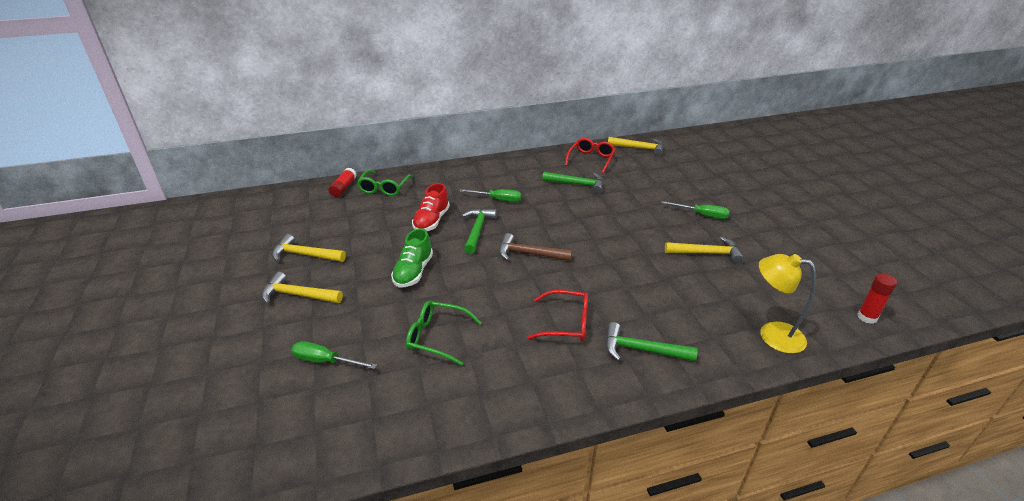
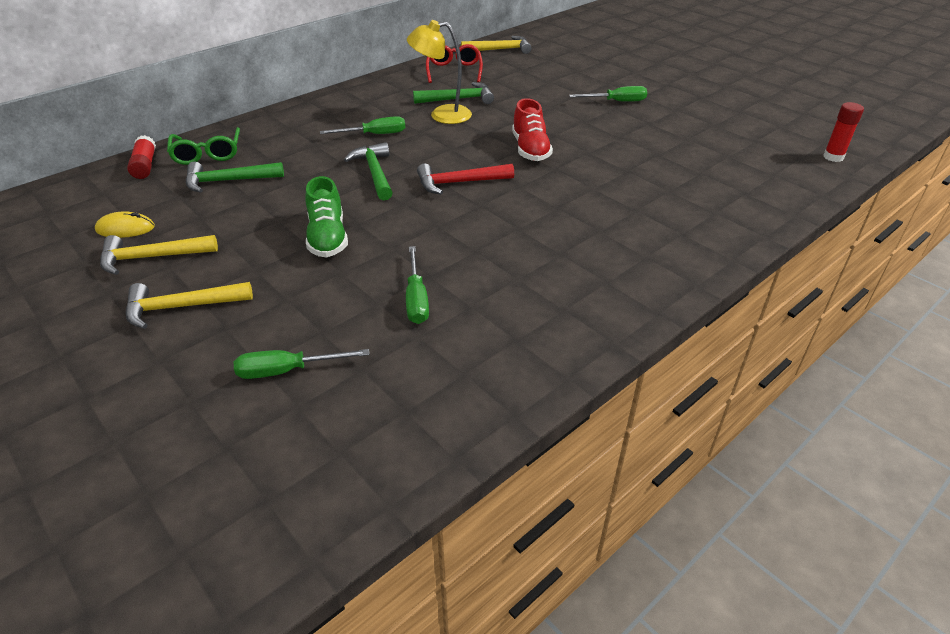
camera: 25 degrees left, 5 degrees up
green glasses [406,301,482,366] -> green screwdriver [406,246,429,324]
red shoe [412,183,450,231] -> red shoe moved to [512,98,553,161]
brown hammer [499,233,572,261] -> red hammer [417,163,514,194]
red glasses [527,290,588,341] -> none
green hammer [605,322,698,362] -> green hammer moved to [186,162,284,193]
yellow hammer [665,237,744,264] -> none
yellow lamp [759,254,816,354] -> yellow lamp moved to [407,20,472,124]
none -> yellow mouse [95,211,155,238]

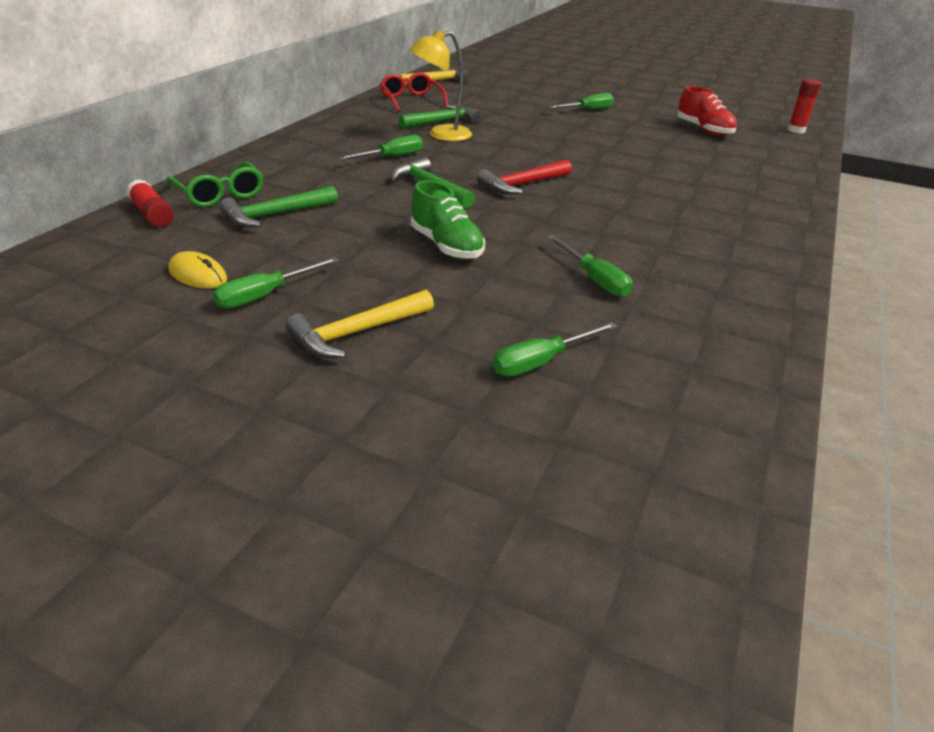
camera: 25 degrees left, 5 degrees down
yellow mouse [95,211,155,238] -> yellow mouse turned 60 degrees clockwise [168,251,227,288]
yellow hammer [100,235,218,275] -> green screwdriver [213,257,339,309]
red shoe [512,98,553,161] -> red shoe moved to [677,86,737,136]

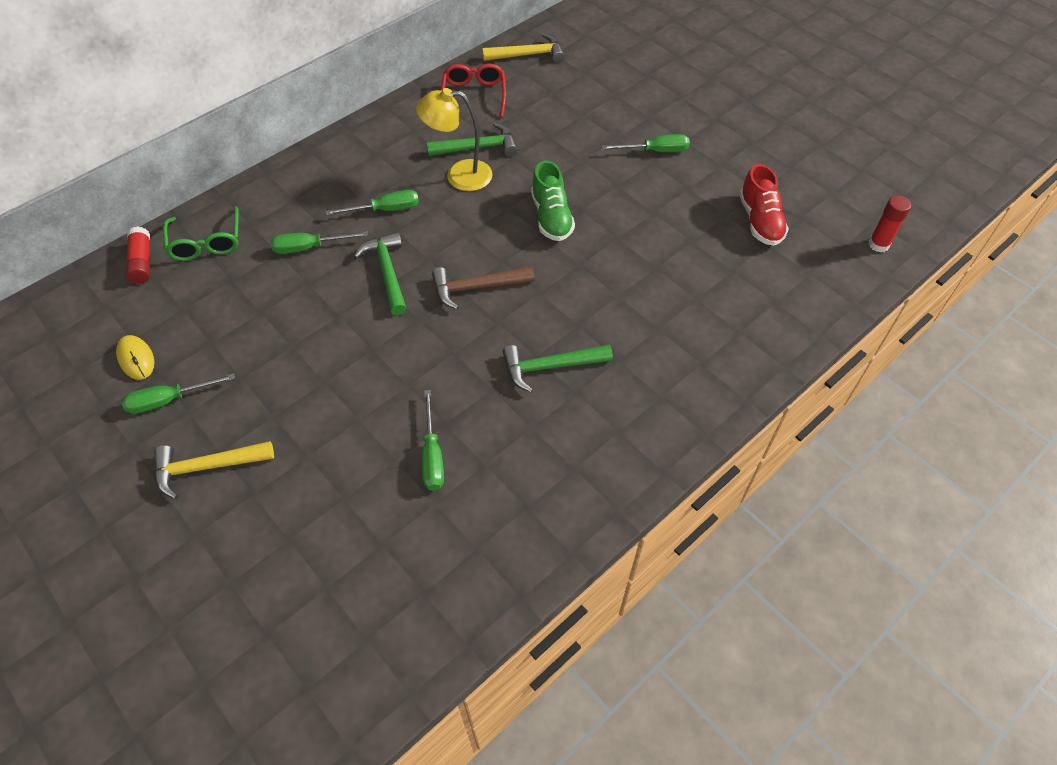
camera: 25 degrees right, 20 degrees up
green hammer [220,186,338,227] -> green hammer moved to [503,344,613,393]
green shoe [411,180,485,259] -> green shoe moved to [531,160,575,241]
red hammer [477,160,572,194] -> brown hammer [432,266,534,310]
green screwdriver [493,322,618,377] -> green screwdriver moved to [270,231,368,254]

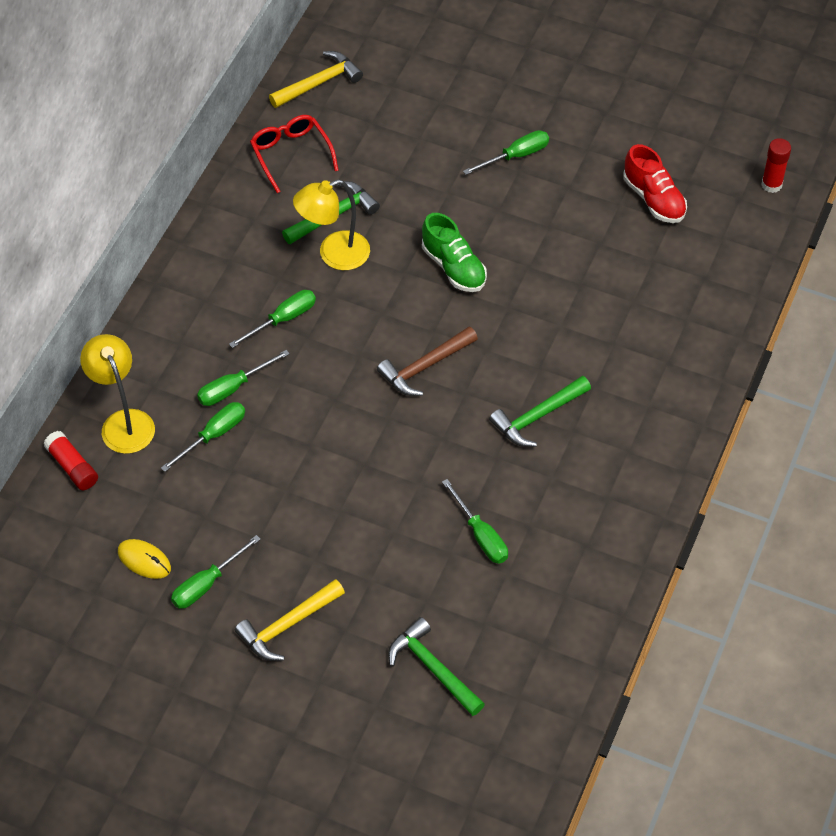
camera: 25 degrees left, 0 degrees up
green glasses [163,206,239,261] -> yellow lamp [80,334,155,454]
green hammer [354,232,407,316] -> green hammer moved to [388,617,485,716]
none -> green screwdriver [161,402,245,472]

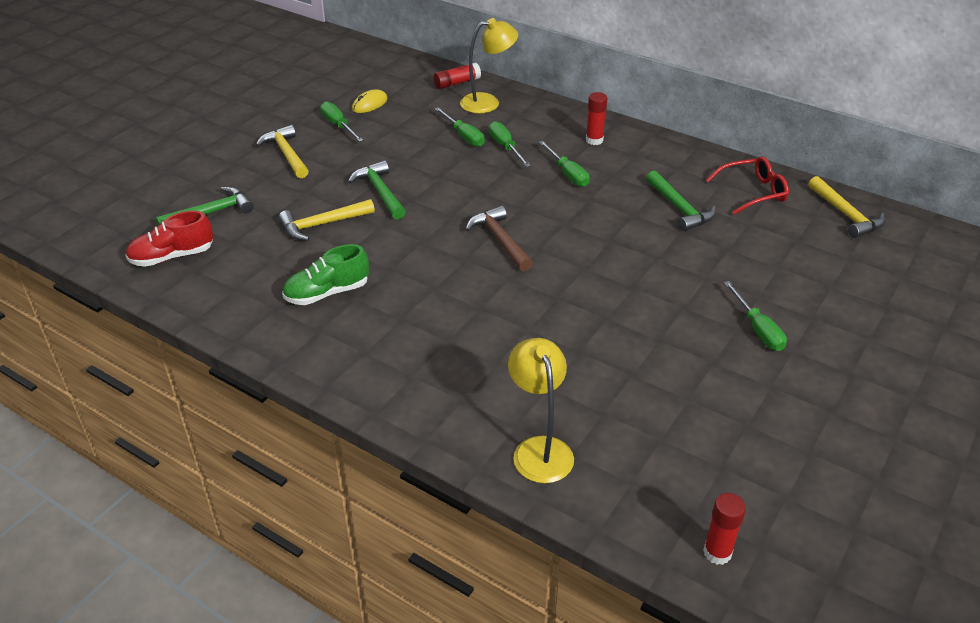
camera: 100 degrees right, 15 degrees down
yellow lamp [293,179,370,270] -> yellow lamp moved to [508,338,574,483]
green shoe [422,213,487,292] -> green shoe moved to [282,244,369,305]
green screwdriver [442,479,508,564] -> none
green hammer [489,376,591,447] -> green hammer moved to [348,160,406,220]
red shoe [623,144,687,223] -> red shoe moved to [126,211,213,267]
none -> yellow hammer [278,199,375,241]
none -> red glue stick [586,92,607,145]

